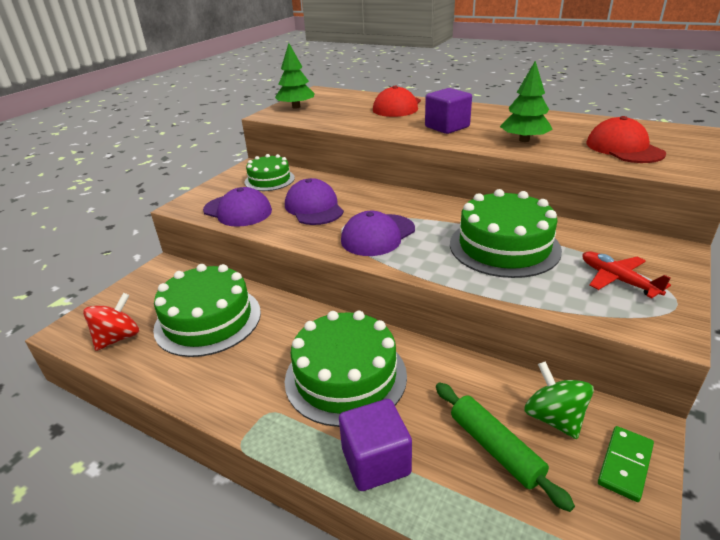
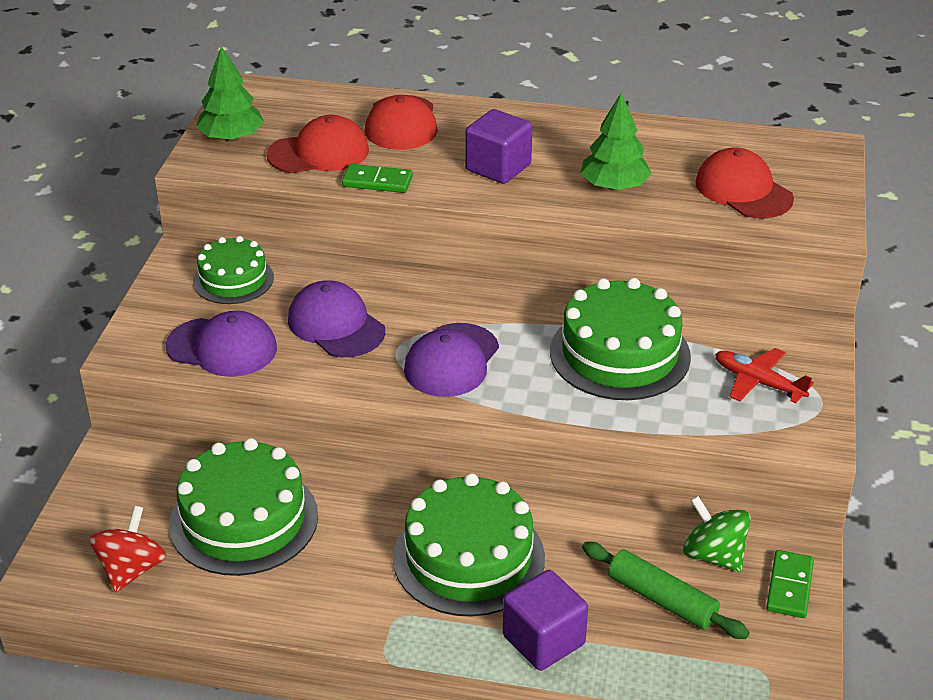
camera: 20 degrees left, 5 degrees up
none -> red cap [267,115,369,173]
none -> green domino [342,164,413,193]

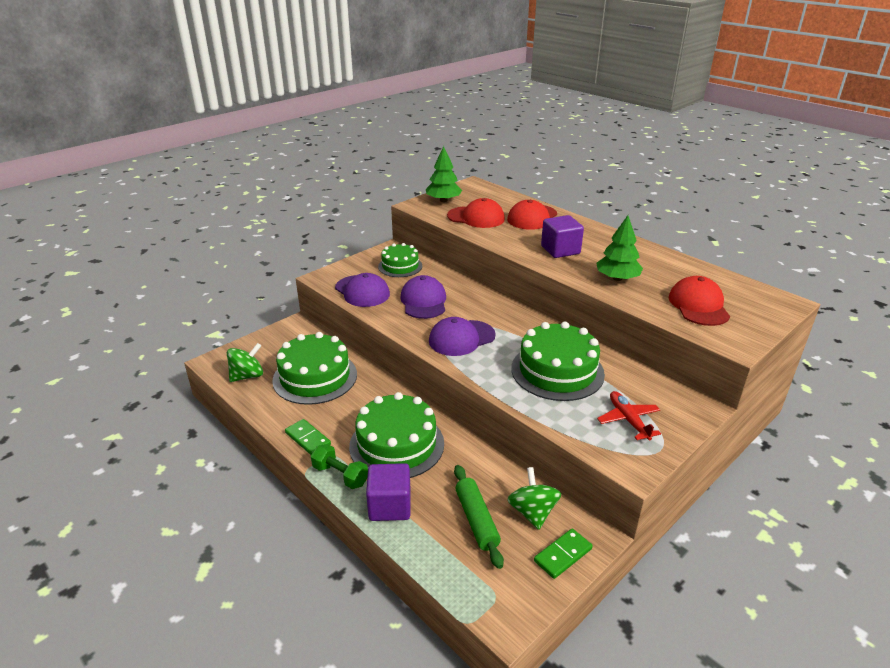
camera: 35 degrees right, 5 degrees down
red spinning top [89,506,166,593] -> green spinning top [227,343,263,382]
green domino [342,164,413,193] -> green domino moved to [285,419,331,455]
none -> green dumbbell [311,444,368,489]

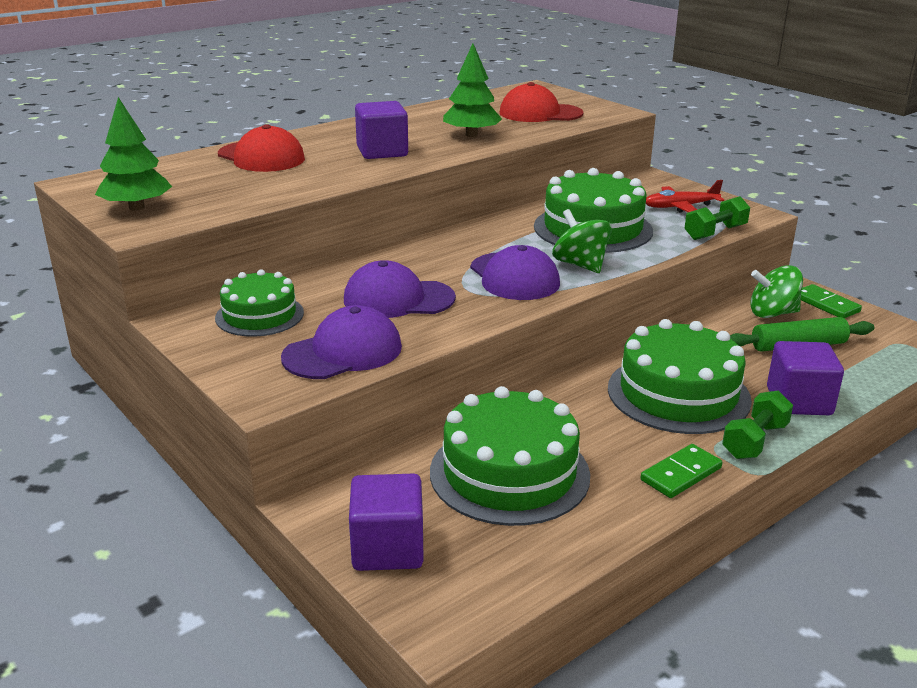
camera: 85 degrees left, 5 degrees down
green spinning top [227,343,263,382] -> green spinning top moved to [552,209,612,273]
red cap [447,198,505,228] -> none
none -> purple cube [349,474,424,571]
none -> green dumbbell [684,196,750,240]

